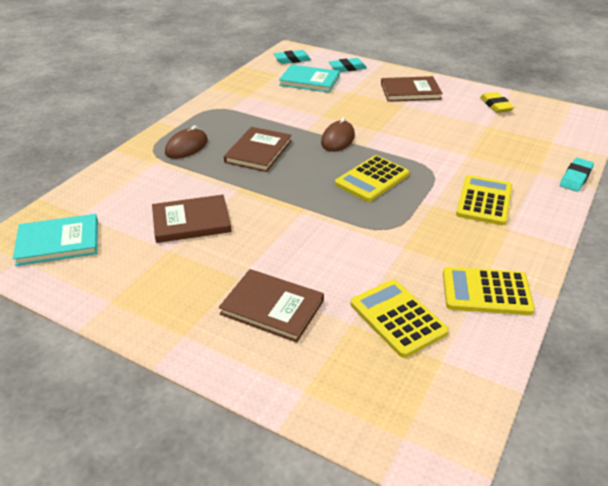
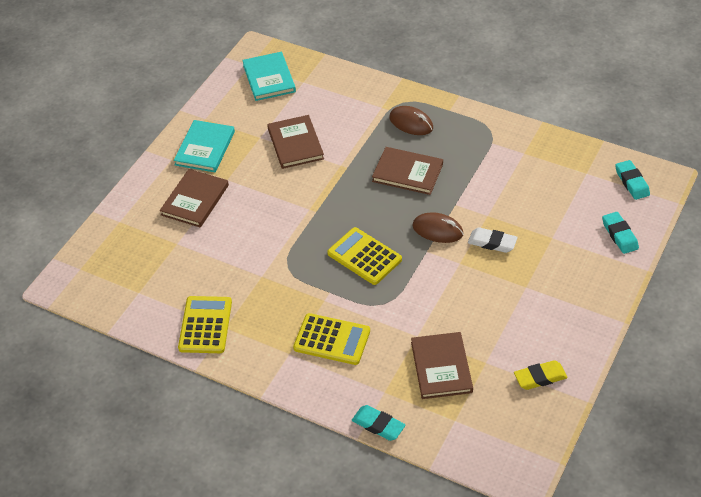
camera: 90 degrees right, 10 degrees up
turquoise book [279,64,340,93] -> turquoise book moved to [174,120,235,172]
yellow calculator [350,280,449,358] -> none
brown book [381,76,443,102] -> brown book moved to [411,332,473,399]
none -> white eraser [468,228,518,253]

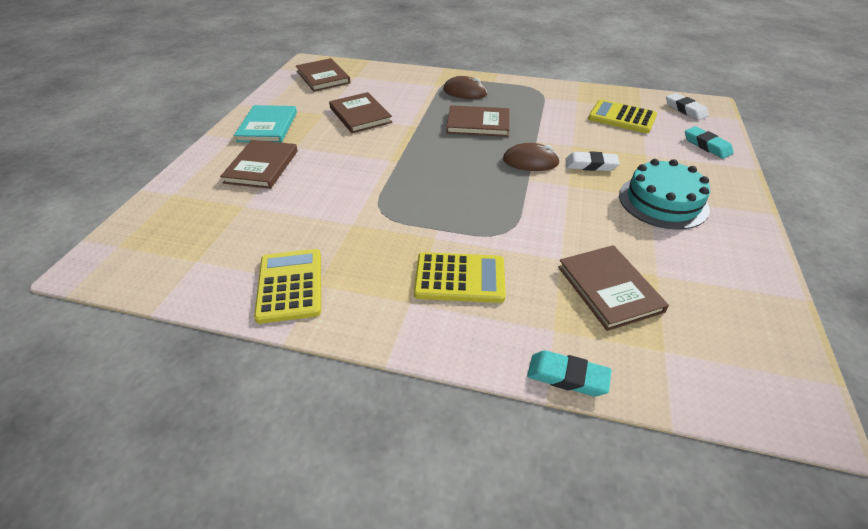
camera: 15 degrees left, 5 degrees down
turquoise book [242,52,296,101] -> brown book [296,58,350,92]
yellow calculator [327,227,402,285] -> yellow calculator moved to [588,100,657,133]
yellow eraser [514,360,568,390] -> none
turquoise eraser [615,160,650,200] -> white eraser [666,93,709,120]
none -> turquoise cake [619,159,710,230]

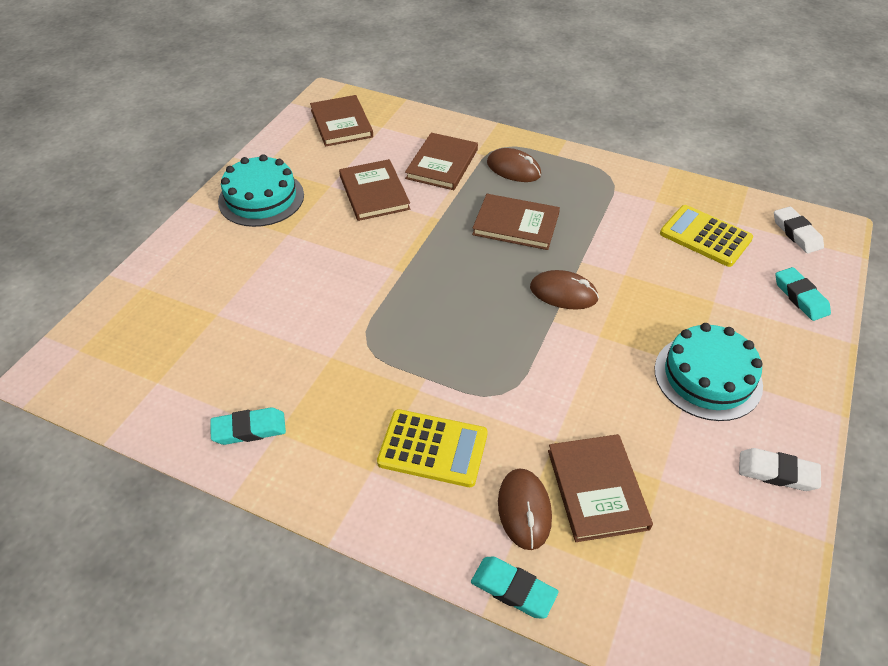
camera: 10 degrees right, 5 degrees up
brown book [220,140,298,189] -> brown book moved to [405,133,478,190]
turquoise book [234,105,297,143] -> turquoise cake [218,154,304,227]
yellow calculator [254,249,321,324] -> turquoise eraser [210,407,286,445]
white eraser [566,151,620,171] -> white eraser moved to [739,448,821,491]
none -> brown mouse [498,469,552,550]

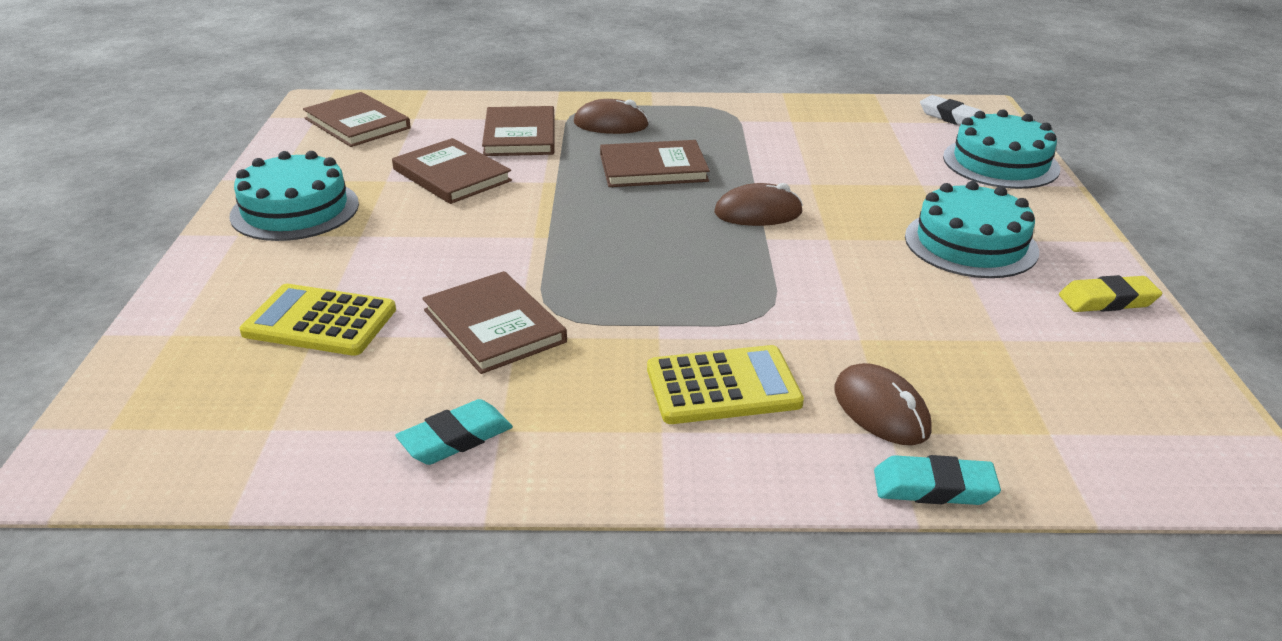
camera: 25 degrees left, 15 degrees down
brown book [548,434,653,542] -> brown book moved to [422,271,567,374]
yellow calculator [660,205,753,267] -> yellow calculator moved to [240,284,396,356]
white eraser [739,448,821,491] -> yellow eraser [1059,275,1163,312]
turquoise eraser [775,267,831,321] -> turquoise cake [943,109,1060,189]

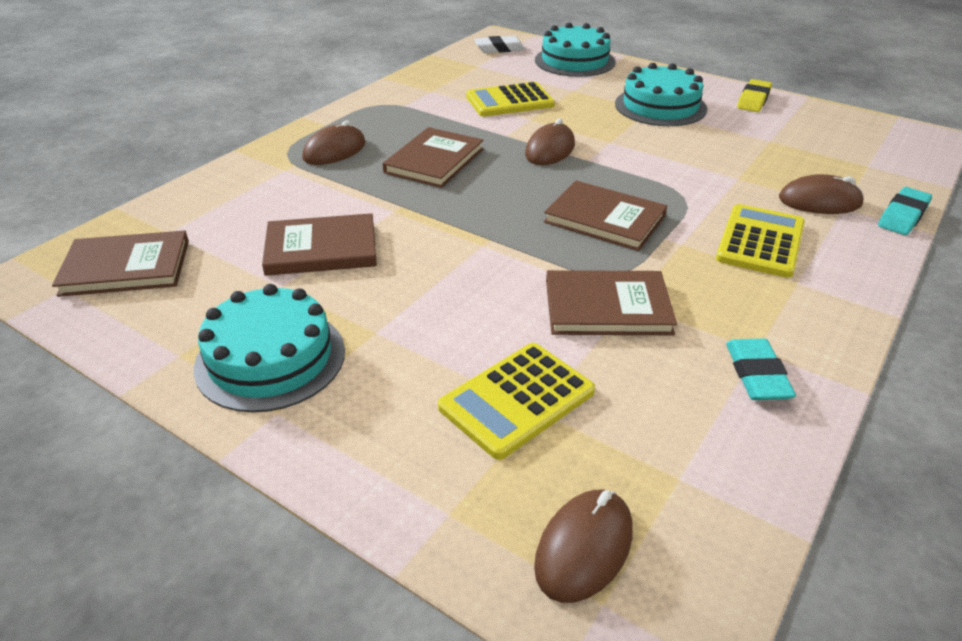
camera: 55 degrees left, 5 degrees up
brown book [482,106,554,156] -> brown book moved to [544,181,667,251]
none -> yellow calculator [466,82,555,117]
none -> brown mouse [534,490,633,603]

